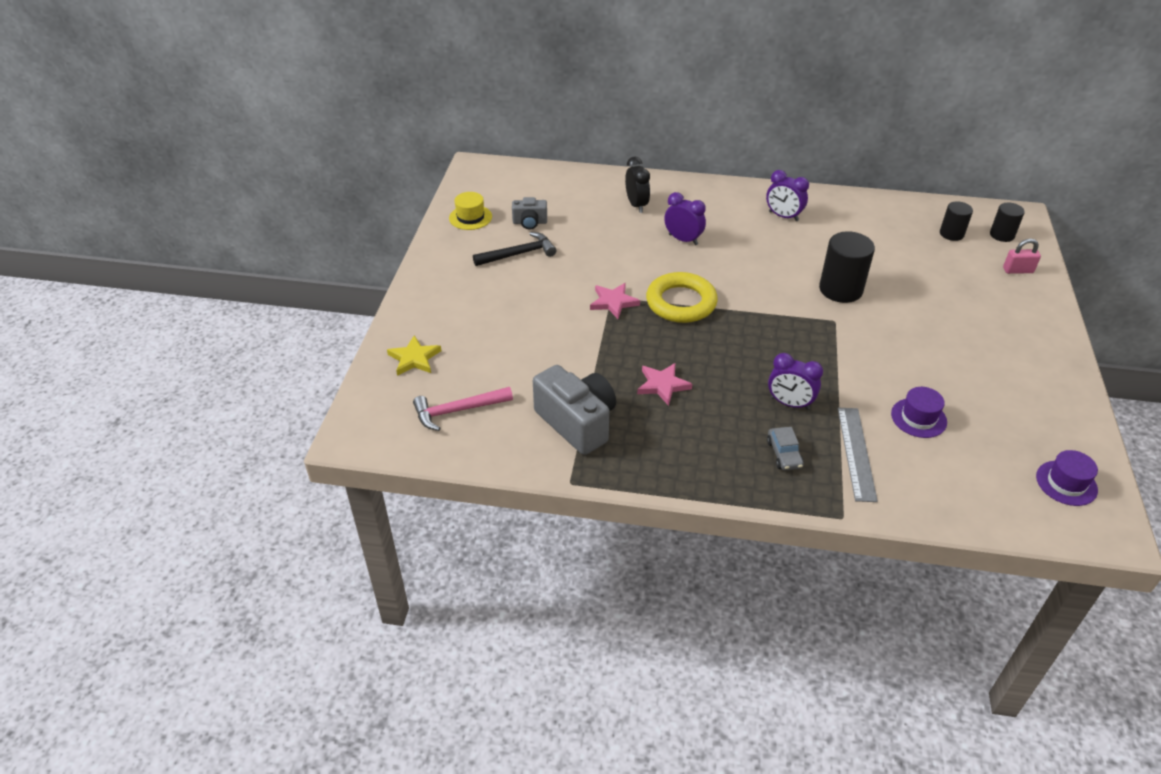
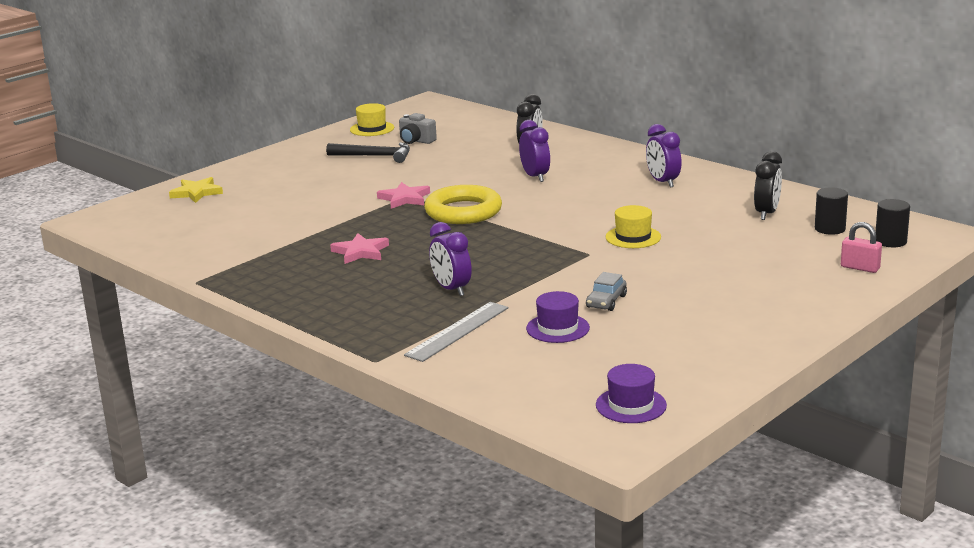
camera: 35 degrees right, 20 degrees down
pink hammer [413,387,513,431] -> none
grey camera [533,365,616,455] -> none
grey car [767,427,804,471] -> grey car moved to [586,272,627,311]
black cylinder [819,231,875,303] -> yellow hat [606,205,661,248]
none -> black clock [754,151,782,220]

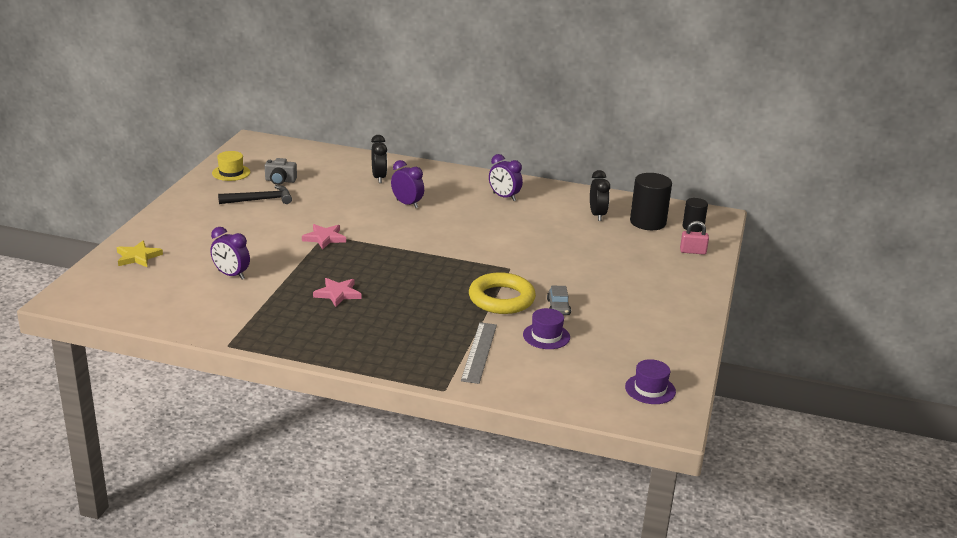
camera: 30 degrees left, 5 degrees up
yellow ring [424,185,502,224] -> yellow ring moved to [469,272,536,314]
purple clock [429,222,472,296] -> purple clock moved to [210,227,250,280]
yellow hat [606,205,661,248] -> none
black cylinder [815,187,848,235] -> black cylinder [630,173,672,230], size x1.68

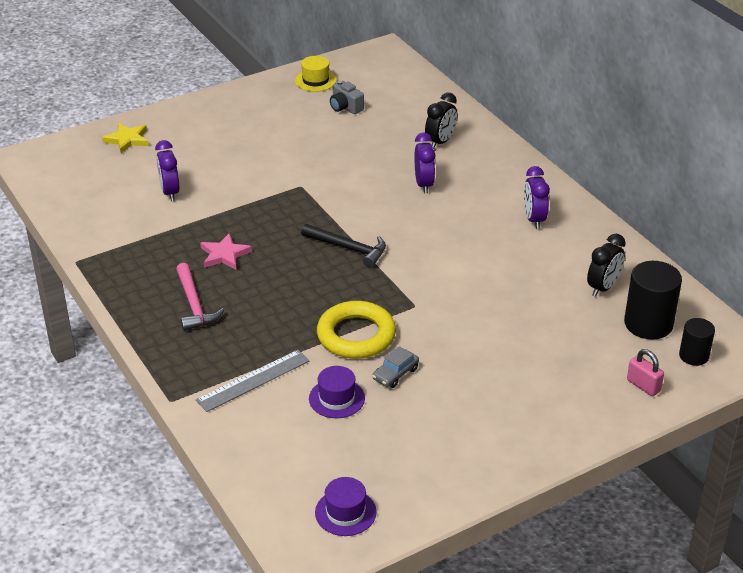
camera: 45 degrees right, 10 degrees up
black hammer [218,185,292,204] -> black hammer moved to [301,224,386,268]
pink star [302,224,346,249] -> none
none -> pink hammer [176,263,224,331]

